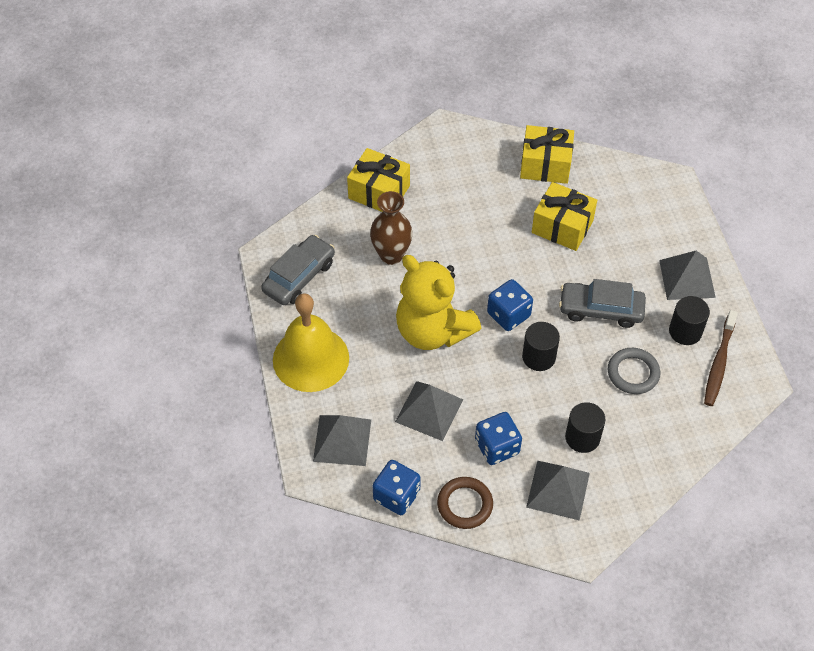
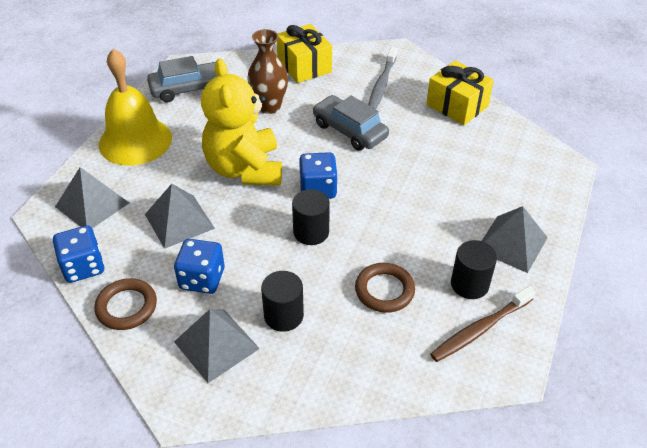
camera: 35 degrees right, 10 degrees down
yellow gift [532,182,597,251] -> none
grey car [559,279,646,328] -> grey car moved to [312,95,389,151]
grey ring [608,348,660,394] -> brown ring [355,263,415,313]
none -> grey toothbrush [369,47,397,109]

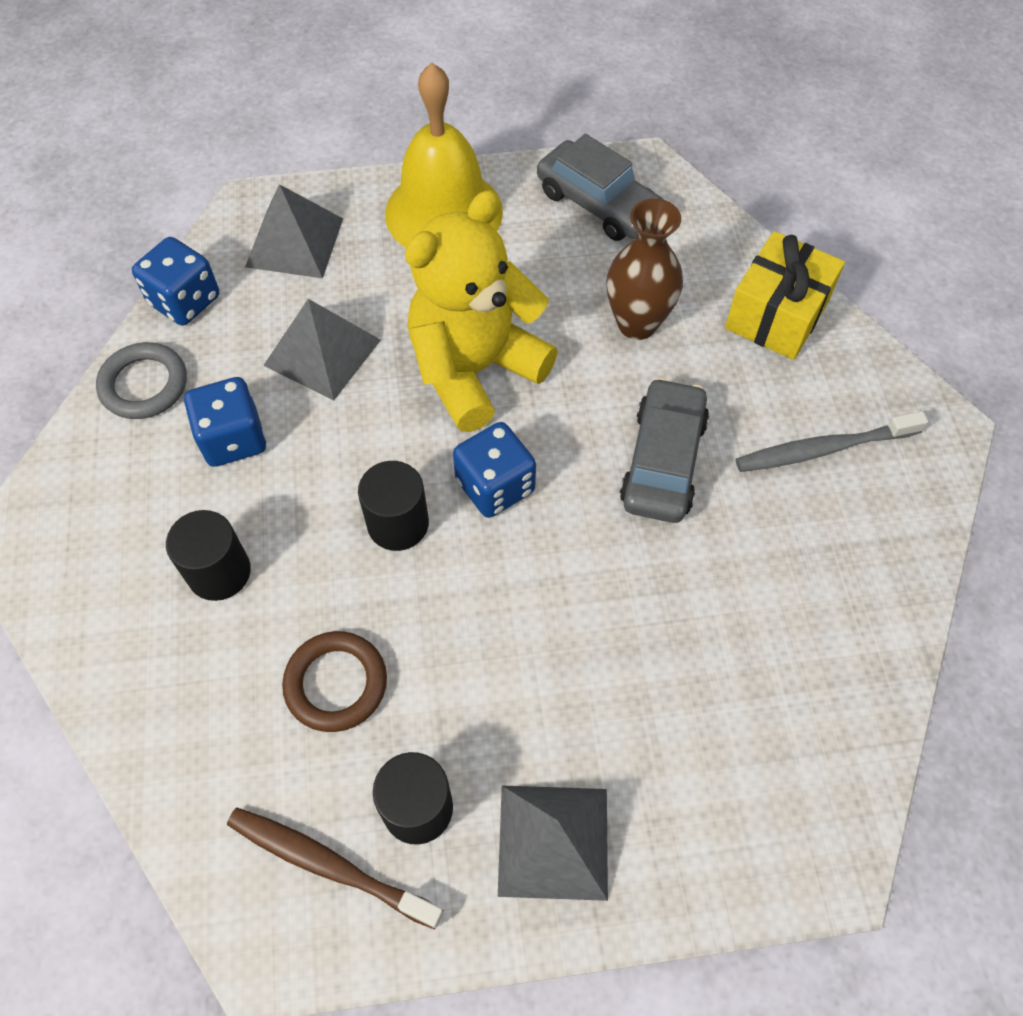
camera: 60 degrees right, 15 degrees up
brown ring [94,278,157,330] -> grey ring [96,342,187,419]
grey pyramid [174,309,260,383] -> none
yellow gift [426,61,494,125] -> none

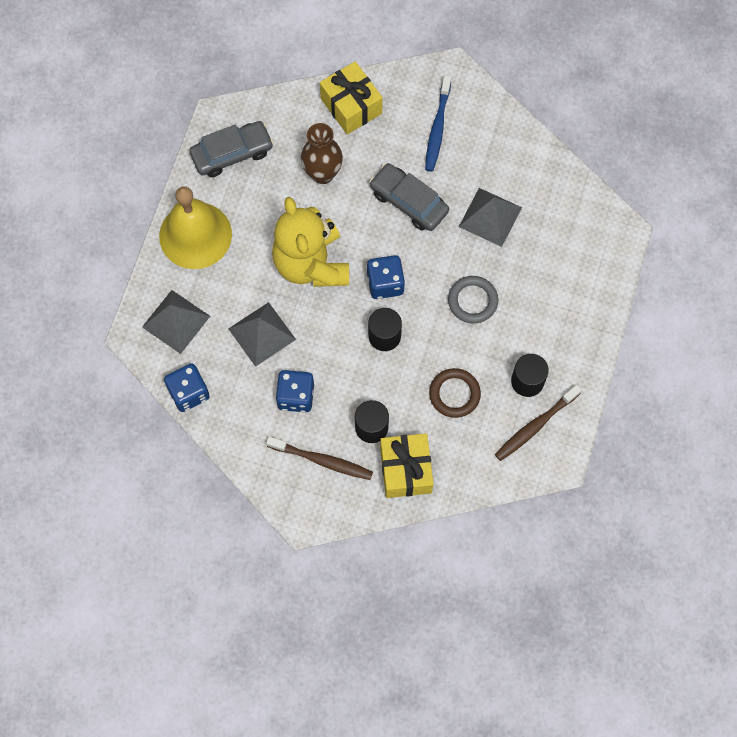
camera: 65 degrees left, 10 degrees up
grey ring [96,342,187,419] -> grey ring moved to [448,276,498,324]
grey pyramid [498,786,608,901] -> grey pyramid moved to [459,188,522,247]
grey toothbrush [736,411,928,472] -> blue toothbrush [425,75,451,172]
none -> brown toothbrush [266,436,373,480]
none -> yellow gift [380,433,433,498]

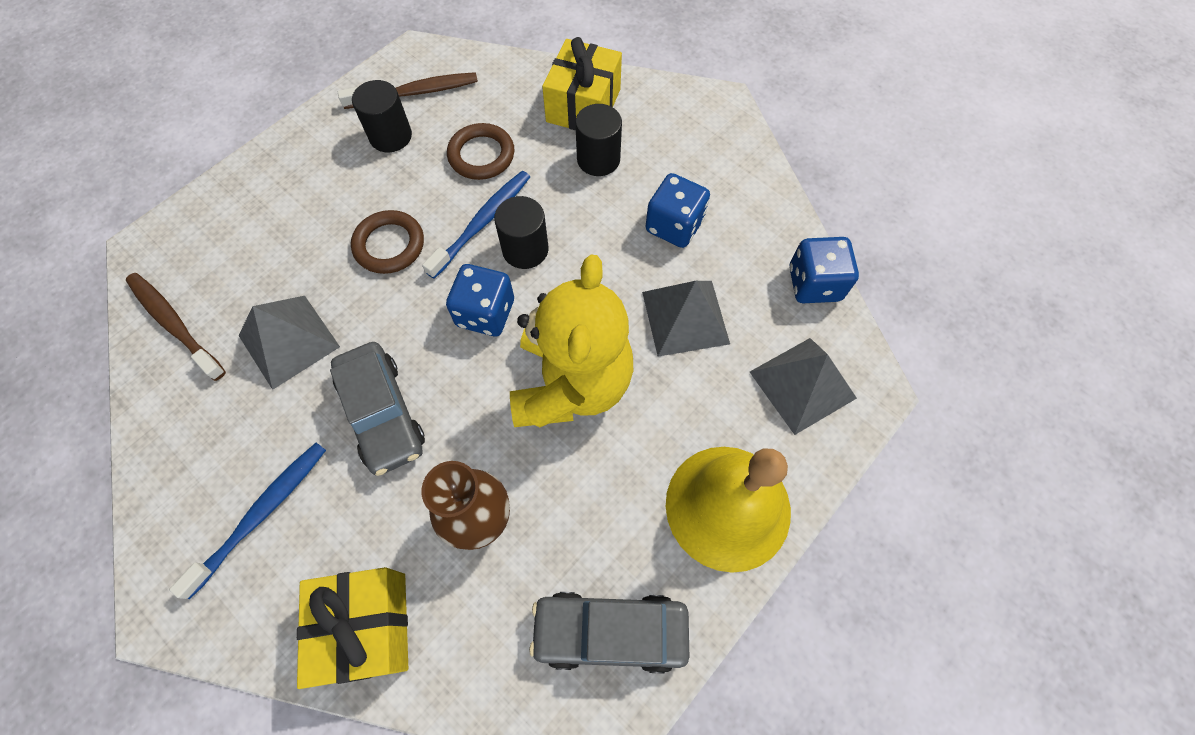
camera: 155 degrees left, 5 degrees down
brown toothbrush [266,436,373,480] -> brown toothbrush moved to [126,273,226,381]
grey ring [448,276,498,324] -> brown ring [351,210,424,274]
none -> blue toothbrush [422,171,530,279]

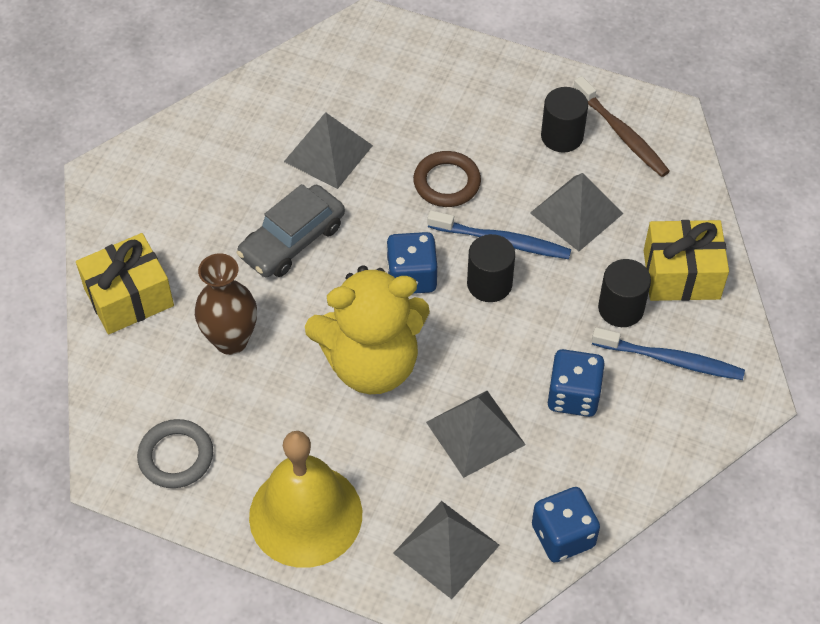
camera: 70 degrees right, 10 degrees down
brown toothbrush [126,273,226,381] -> none
blue toothbrush [169,442,326,599] -> blue toothbrush moved to [592,327,745,380]
brown ring [447,123,514,180] -> grey pyramid [530,173,623,251]
grey car [529,592,689,674] -> grey ring [137,419,213,488]

